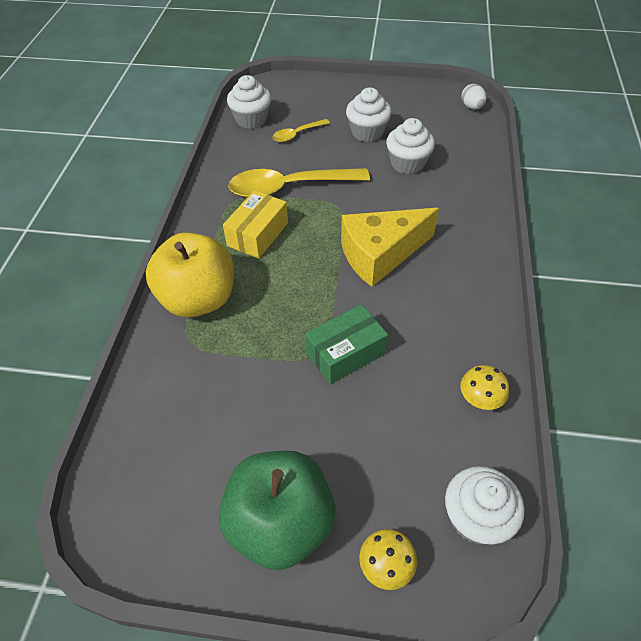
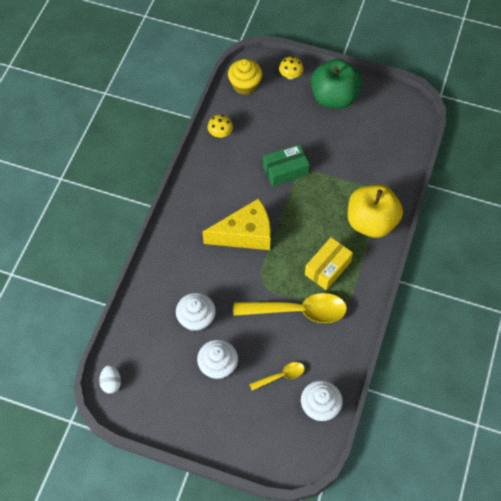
camera: 170 degrees left, 10 degrees up
white cupcake [445,466,525,544] -> yellow cupcake [228,59,262,95]

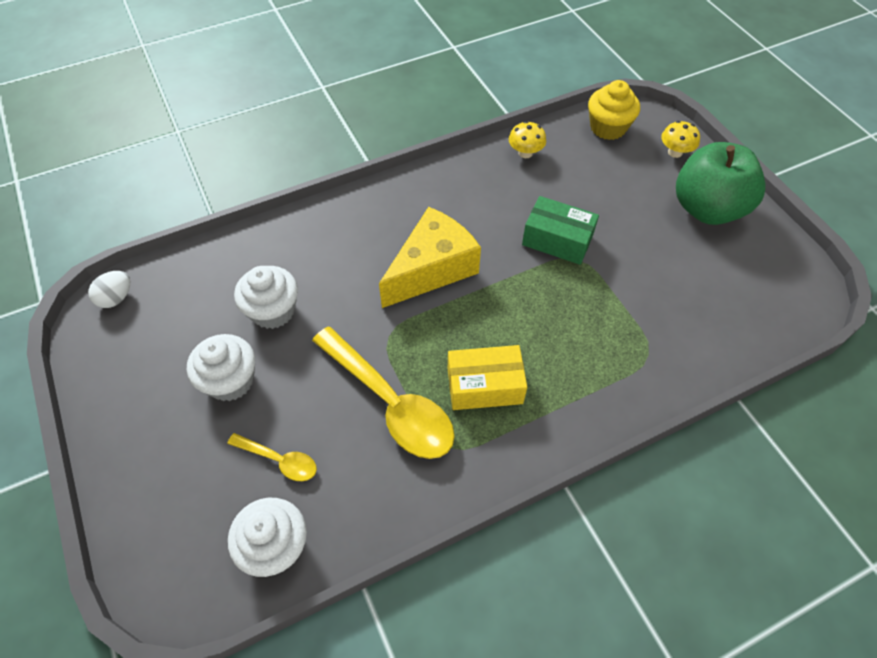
camera: 45 degrees right, 5 degrees down
yellow cheese [203,198,271,250] -> yellow cheese turned 75 degrees counterclockwise [379,207,481,308]
yellow apple [348,184,403,238] -> none

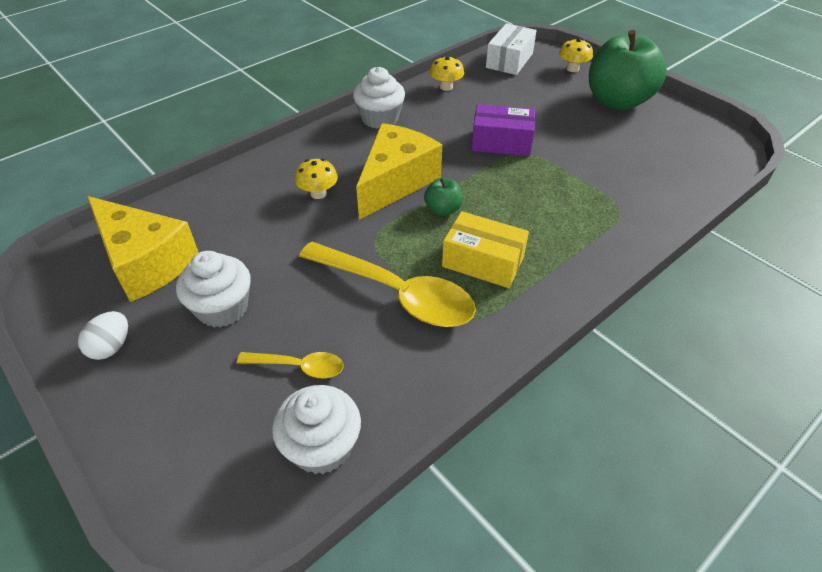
camera: 15 degrees left, 10 degrees down
white egg [88,271,130,308] -> white egg moved to [78,311,128,360]
white cupcake [234,266,298,329] -> white cupcake moved to [353,67,405,129]
yellow box [448,345,527,410] -> yellow box turned 45 degrees clockwise [442,211,529,288]
green box [522,196,599,265] -> purple box [471,104,535,156]
yellow cupcake [588,80,640,140] -> white box [486,23,537,75]
none -> yellow cheese [87,196,199,302]
none -> yellow mushroom [295,159,338,199]
none -> green apple [424,178,463,216]

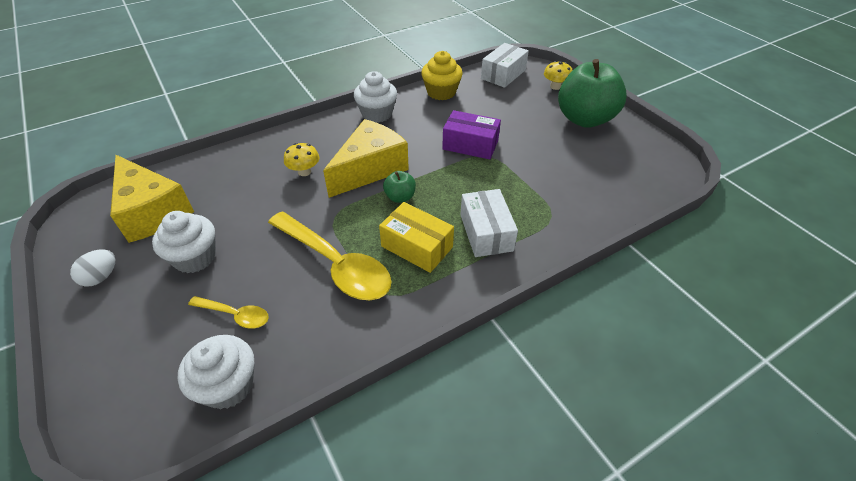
camera: 10 degrees right, 0 degrees up
yellow mushroom [430,56,464,91] -> yellow cupcake [421,51,463,100]
none -> white box [460,189,518,257]

